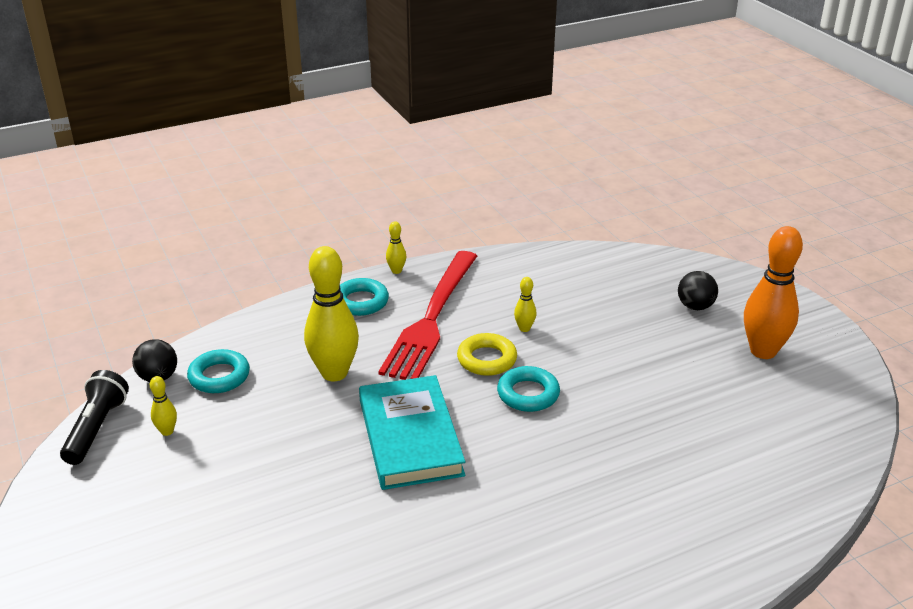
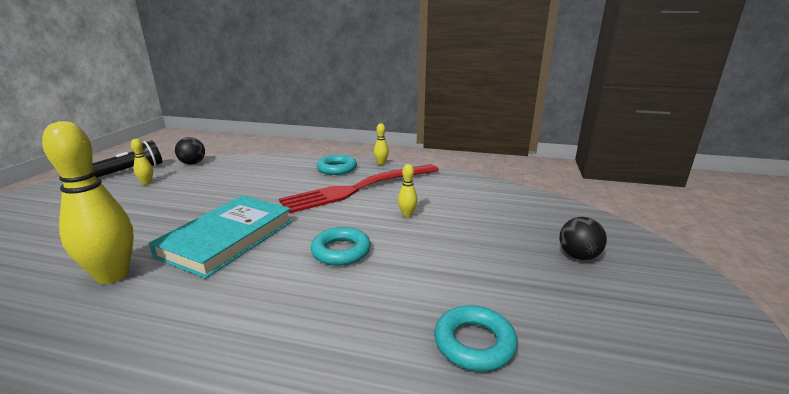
camera: 40 degrees right, 10 degrees down
turquoise ring [187,349,250,393] -> turquoise ring moved to [434,305,517,371]
yellow bowling pin [304,246,359,382] -> yellow bowling pin moved to [42,121,134,284]
yellow ring [457,333,517,376] -> none
orange bowling pin [744,226,803,359] -> none

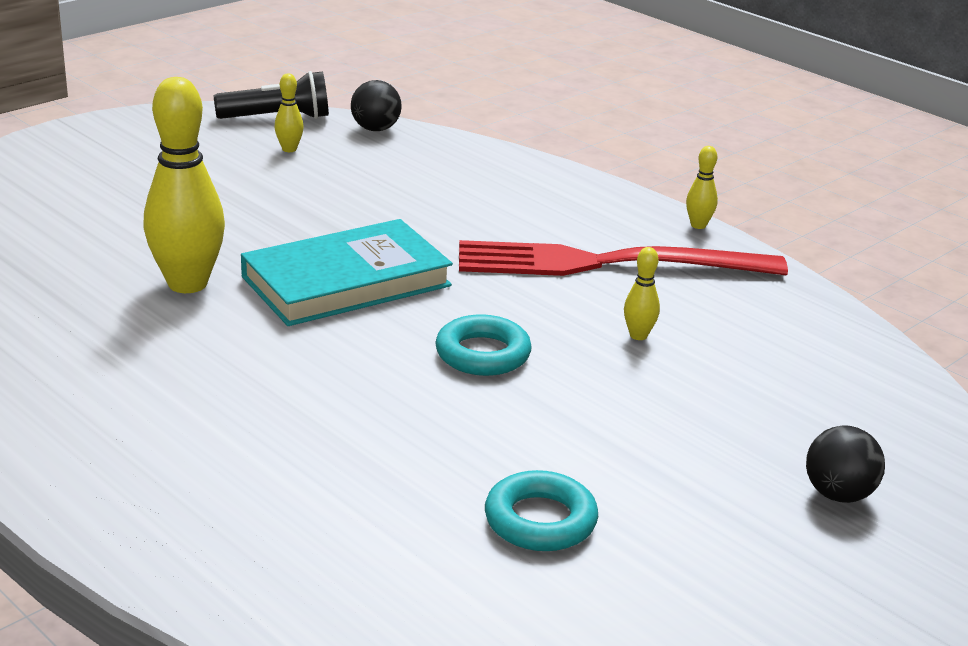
camera: 30 degrees right, 5 degrees up
turquoise ring [317,155,357,175] -> none

